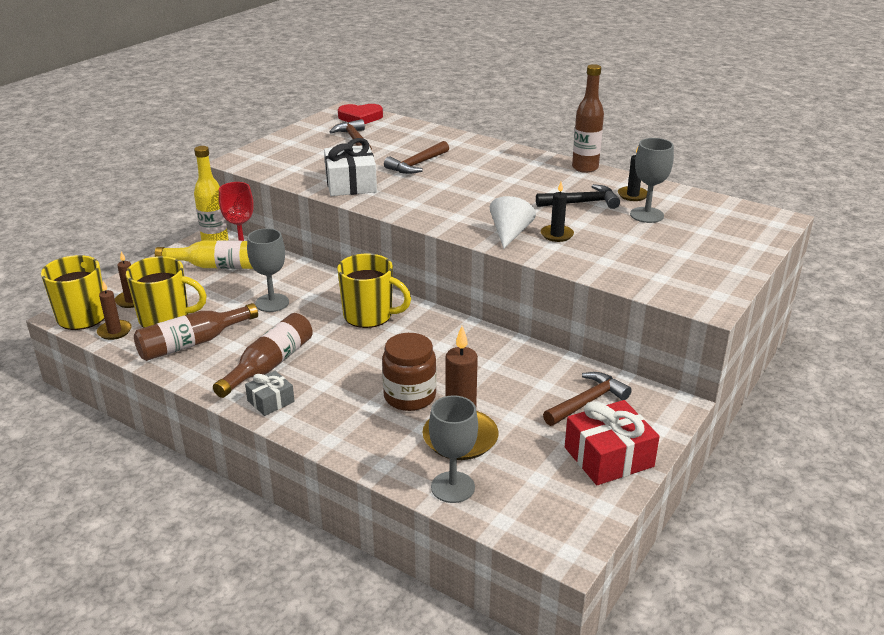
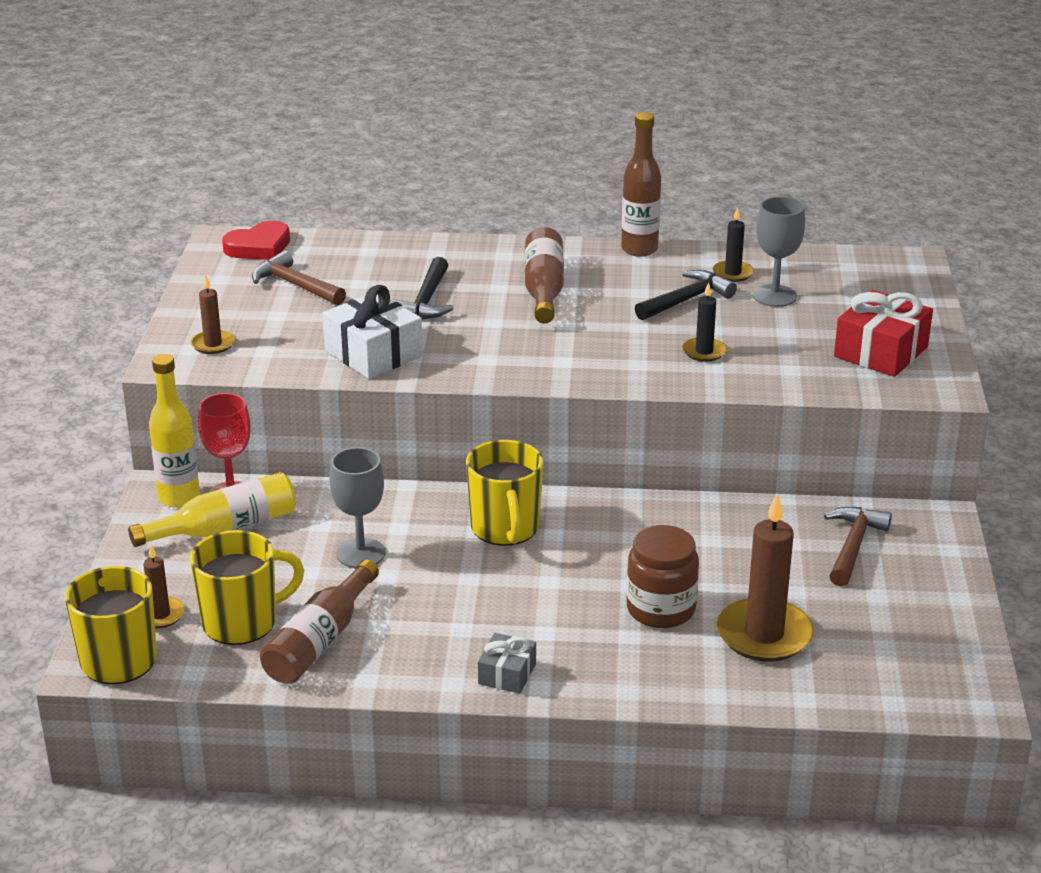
camera: 30 degrees left, 0 degrees up
brown candle [97,281,131,340] -> brown candle moved to [191,276,235,354]
brown bottle [213,313,313,398] -> brown bottle moved to [525,227,564,324]
yellow mug [337,254,411,328] -> yellow mug turned 90 degrees clockwise [466,440,543,546]
brown hammer [384,141,449,174] -> black hammer [393,257,453,319]
grey goblet [429,395,478,503] -> none
white cone [490,196,536,249] -> none
red gift [565,400,660,485] -> red gift moved to [834,290,933,377]

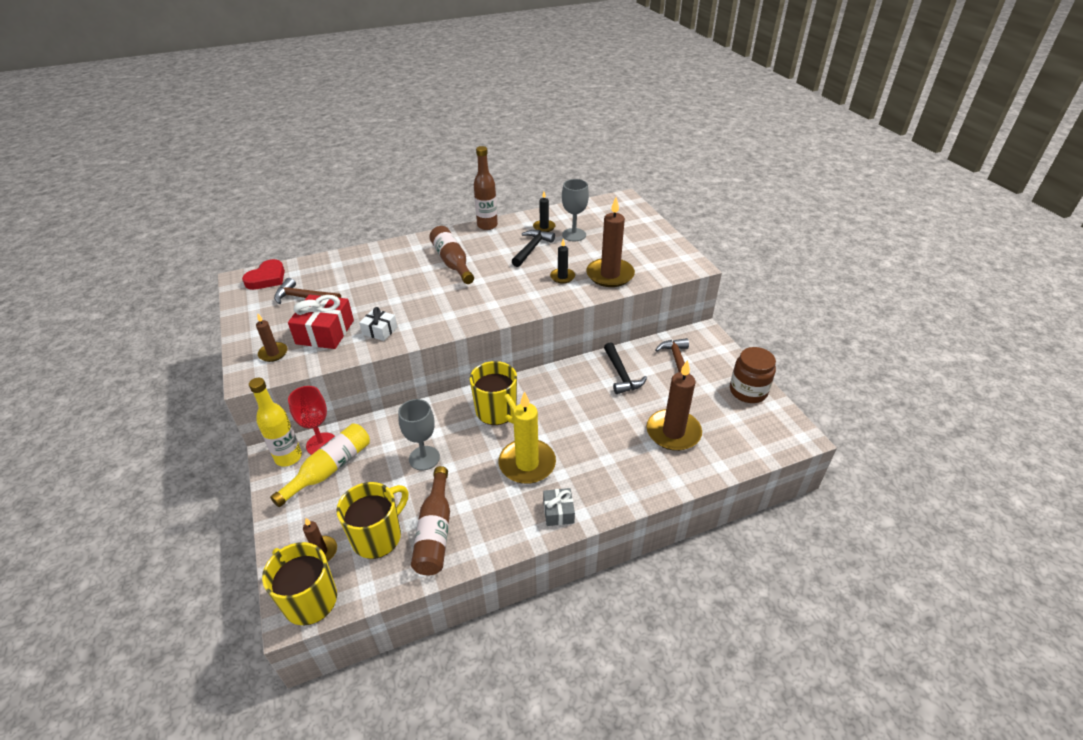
camera: 25 degrees left, 10 degrees up
white gift [322,285,423,379] -> white gift [359,307,397,341], size x0.57
black hammer [393,257,453,319] -> black hammer moved to [604,342,647,394]
brown jar [627,525,699,628] -> brown jar moved to [730,347,776,403]
red gift [834,290,933,377] -> red gift moved to [288,294,354,349]
none -> yellow candle [499,391,556,484]
none -> brown candle [586,197,635,287]

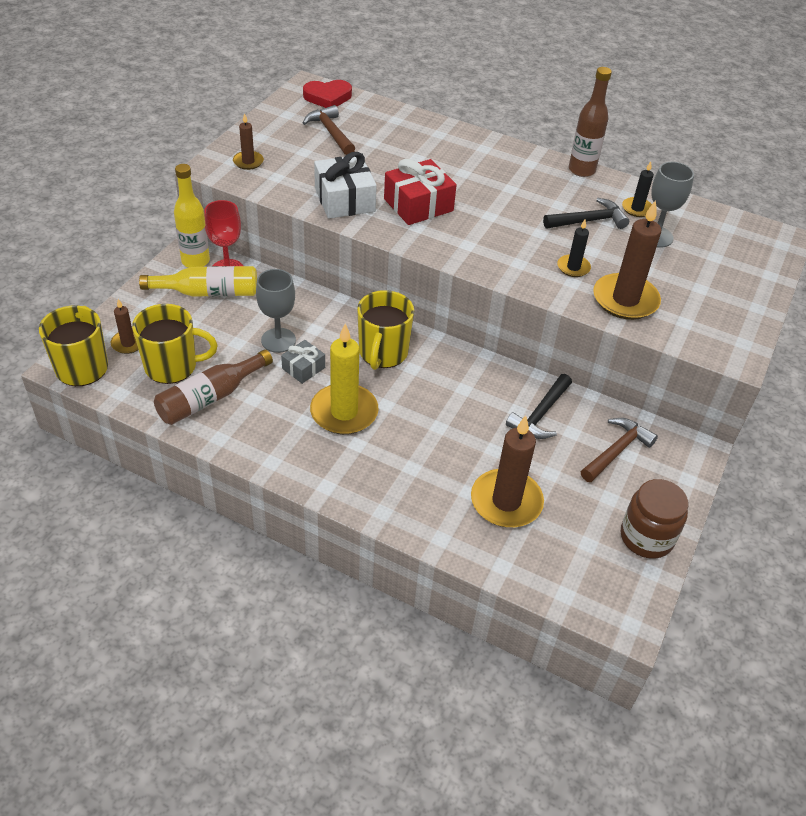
camera: 45 degrees right, 5 degrees up
red gift [288,294,354,349] -> red gift moved to [384,159,457,225]
white gift [359,307,397,341] -> white gift [314,152,377,219], size x1.76
brown bottle [430,226,474,284] -> none
grey gift [543,488,575,526] -> grey gift moved to [281,340,325,384]

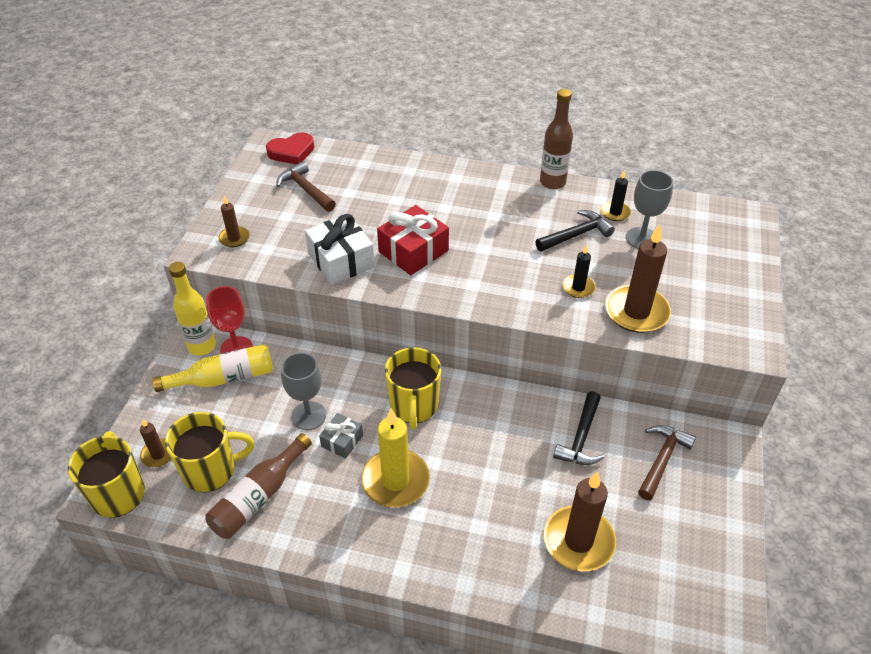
camera: 10 degrees left, 0 degrees up
brown jar [621,479,688,559] -> none

